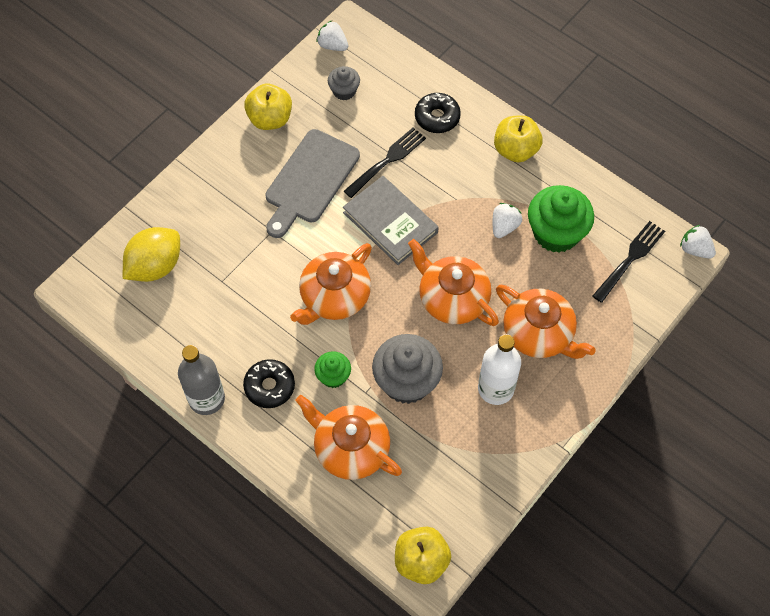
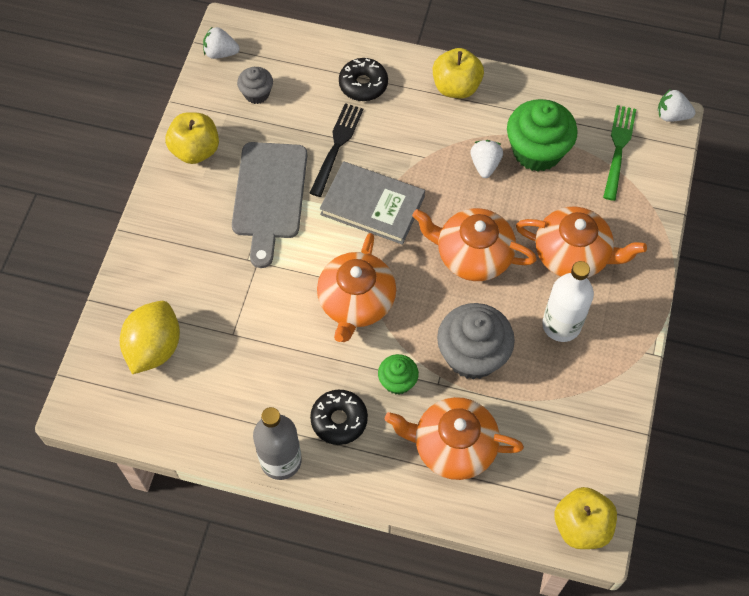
camera: 25 degrees left, 0 degrees up
black fork [593,221,665,303] -> green fork [603,105,636,201]

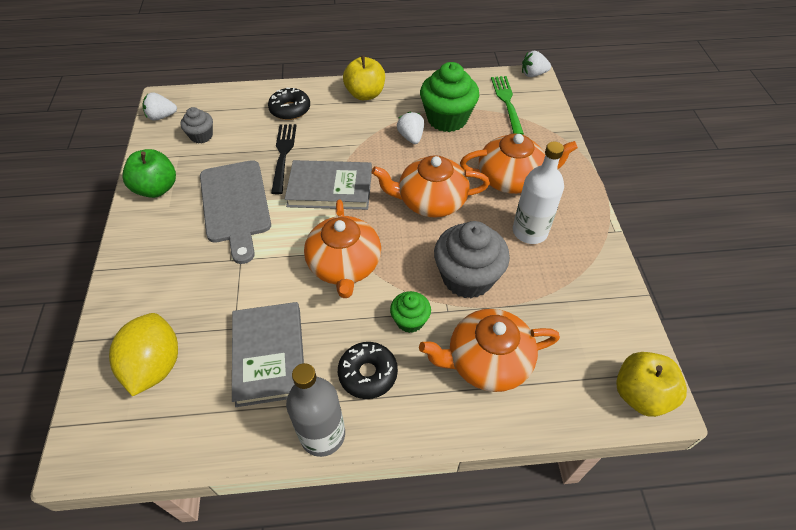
camera: 20 degrees left, 10 degrees down
yellow apple [165,112,219,164] -> green apple [122,149,176,198]
none -> grey book [232,302,304,407]

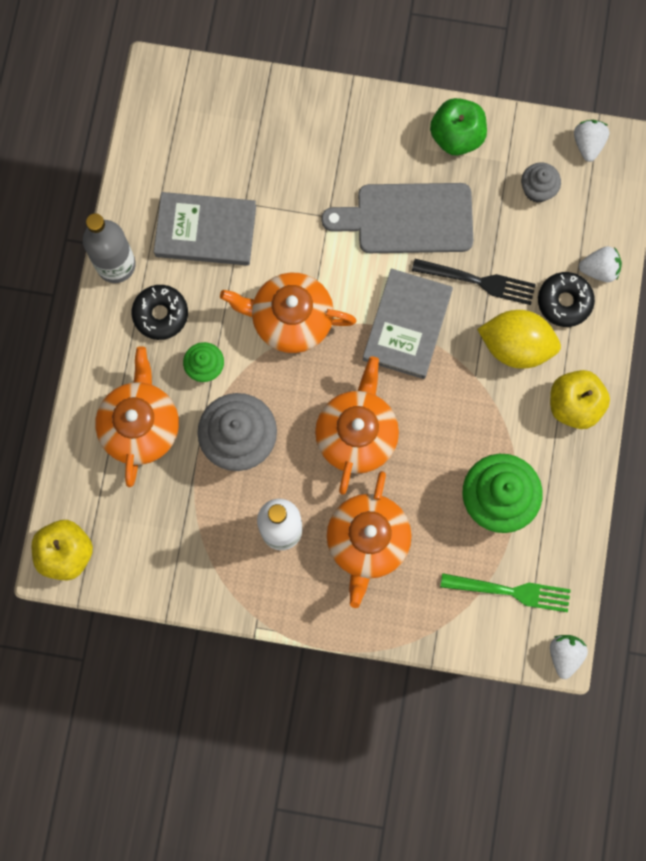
camera: 105 degrees right, 25 degrees up
yellow lemon [109,313,178,396] -> yellow lemon moved to [477,310,561,369]
white strawberry [397,111,424,144] -> white strawberry moved to [579,246,622,282]

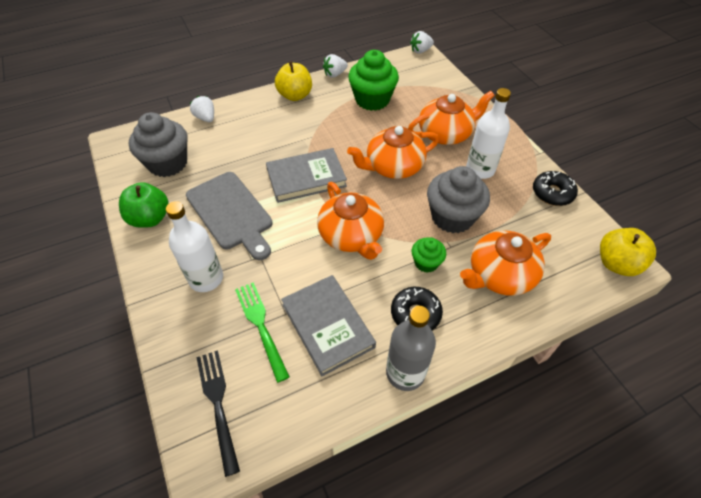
camera: 125 degrees left, 25 degrees down
black fork [412,259,536,305] -> black fork moved to [196,350,240,477]
green fork [440,573,571,612] -> green fork moved to [235,282,290,383]
yellow lemon [477,310,561,369] -> none
grey cupcake [521,163,561,203] -> grey cupcake [129,112,188,177], size x1.89
black donut [538,272,595,327] -> black donut moved to [533,171,578,206]
white strawberry [574,120,609,162] -> white strawberry moved to [323,54,348,78]
none -> white bottle [166,201,223,292]

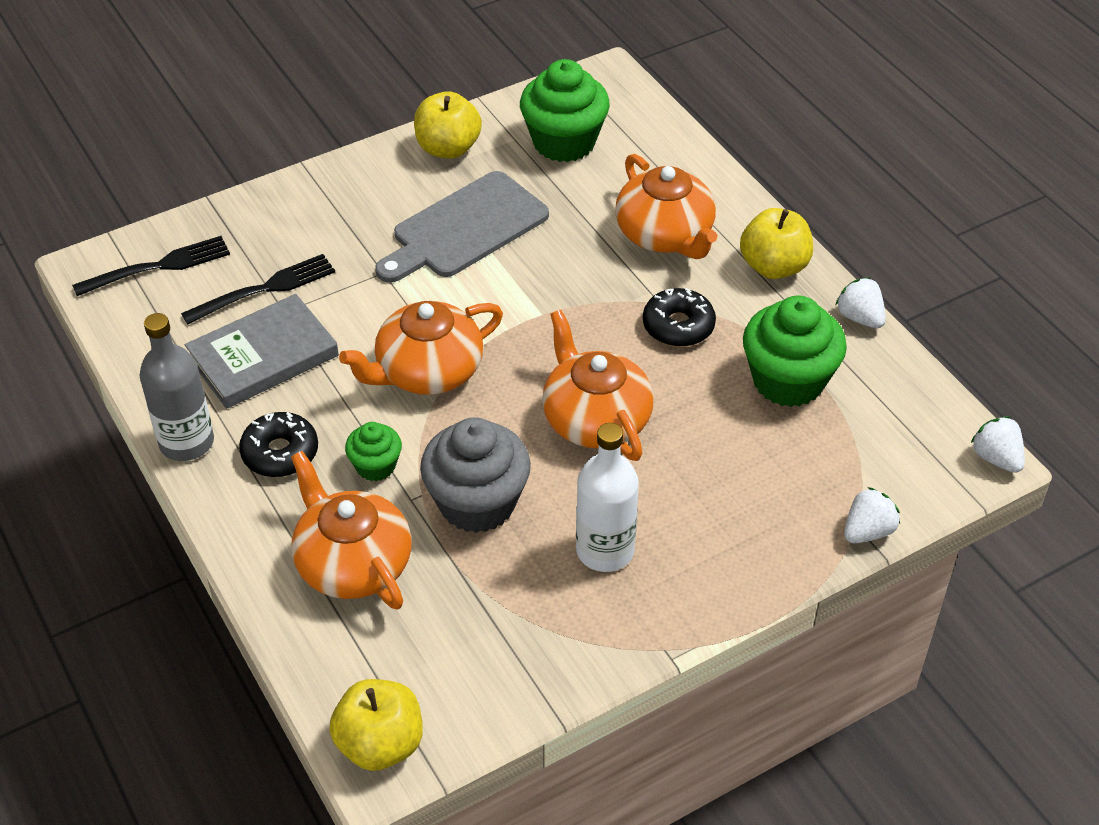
camera: 85 degrees right, 5 degrees down
green apple [119,182,169,228] -> yellow apple [414,91,482,159]
grey cupcake [129,112,188,177] -> green cupcake [520,59,610,162]
white bottle [166,201,223,292] -> none
white strawberry [189,96,214,122] -> white strawberry moved to [844,487,900,543]
green fork [235,282,290,383] -> black fork [181,254,335,324]
grey book [266,148,347,203] -> none
orange teapot [408,91,495,145] -> orange teapot moved to [615,154,717,259]
black donut [533,171,578,206] -> black donut moved to [643,288,716,347]

